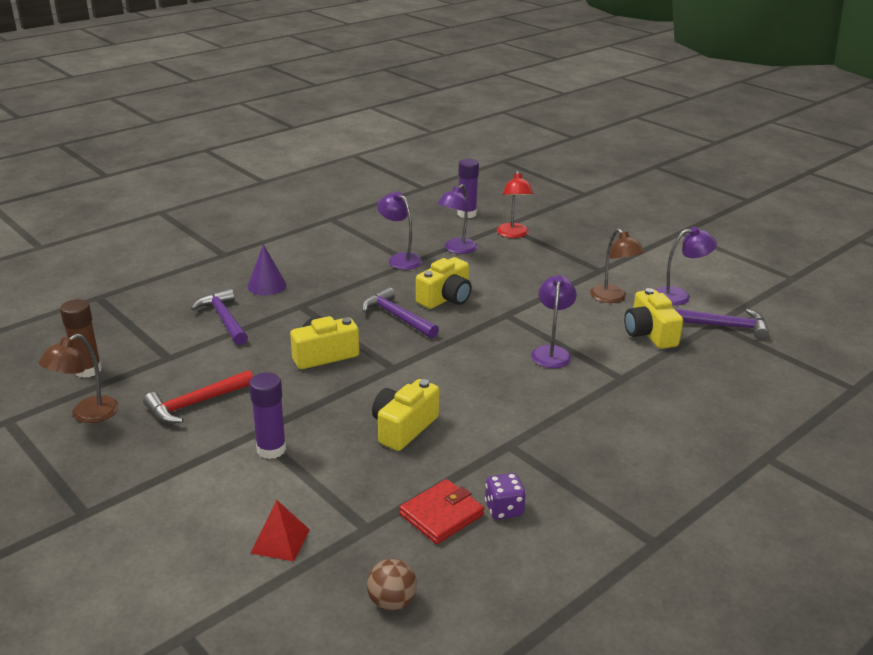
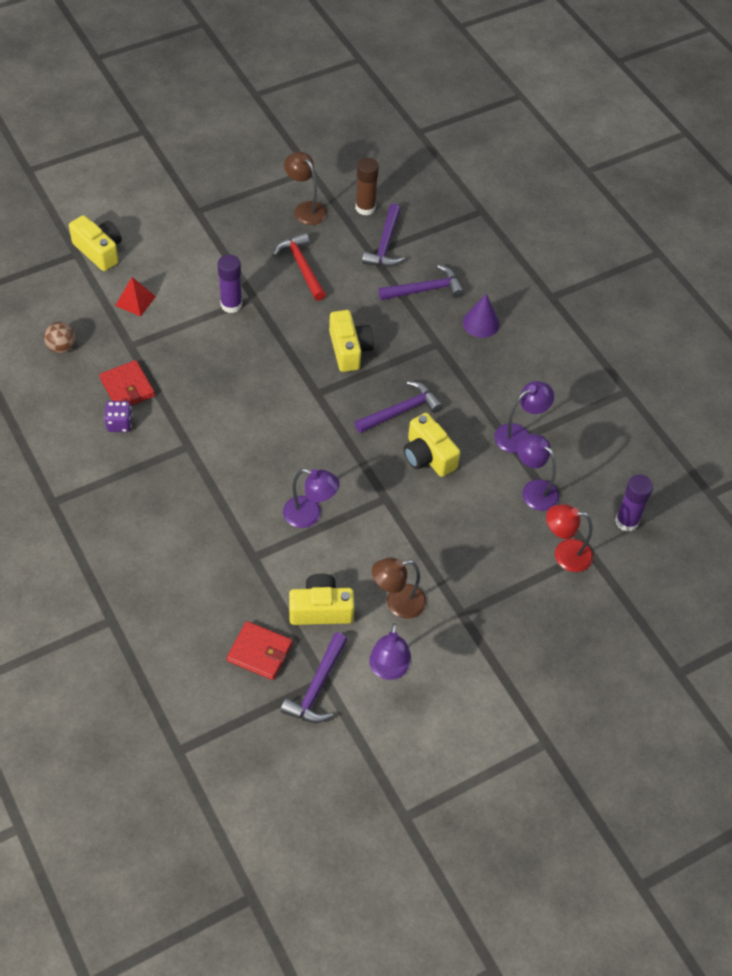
camera: 100 degrees right, 25 degrees up
yellow camera [372,379,439,451] -> yellow camera moved to [69,215,122,271]
none -> red wallet [227,621,293,680]
none -> purple hammer [362,203,404,267]

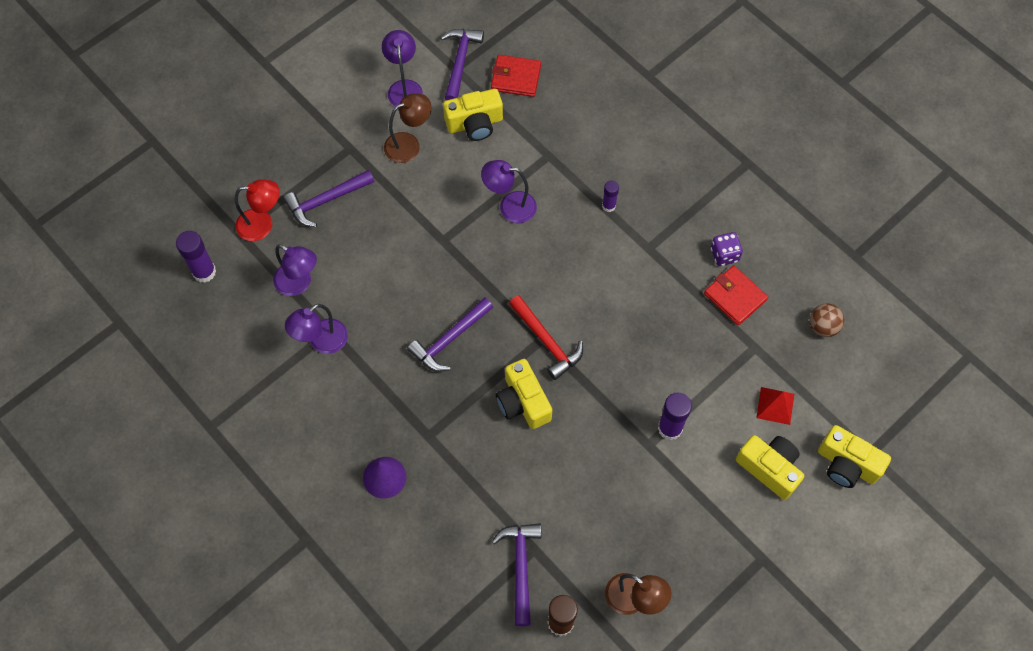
camera: 170 degrees right, 10 degrees up
red hammer [273,233,326,301] -> red hammer moved to [509,295,583,380]
purple hammer [378,265,464,300] -> purple hammer moved to [283,170,374,227]
yellow camera [404,413,460,477] -> yellow camera moved to [736,435,804,500]
none -> purple glue stick [602,180,619,212]

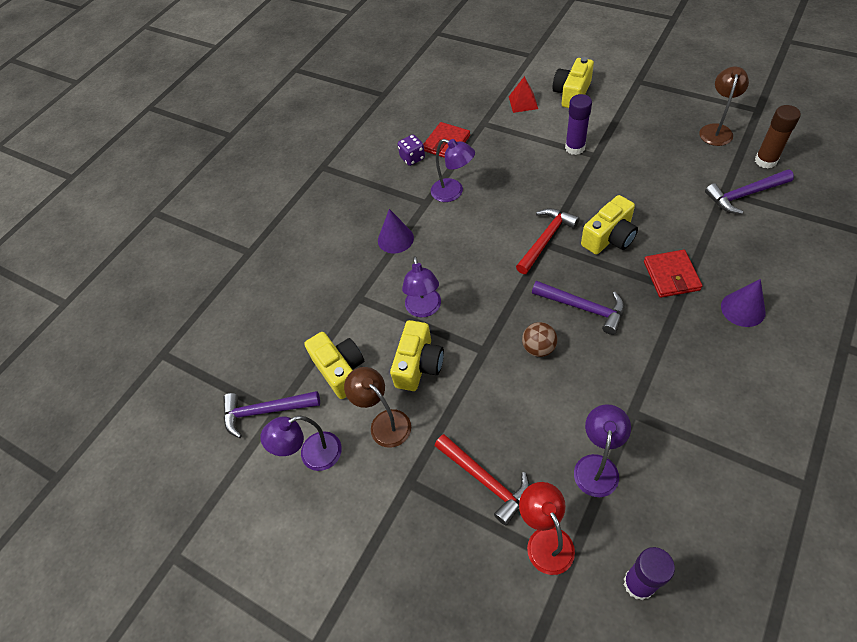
camera: 100 degrees left, 10 degrees down
purple hammer [283,170,374,227] -> red hammer [435,434,530,525]
purple lamp [285,304,348,354] -> purple lamp moved to [431,139,475,202]
red wallet [491,55,541,97] -> red wallet moved to [644,250,703,298]
purple glue stick [602,180,619,212] -> purple cone [378,209,414,253]
brown ball [810,303,844,337] -> brown ball moved to [522,322,557,357]
yellow camera [818,425,891,488] -> yellow camera moved to [390,320,444,391]

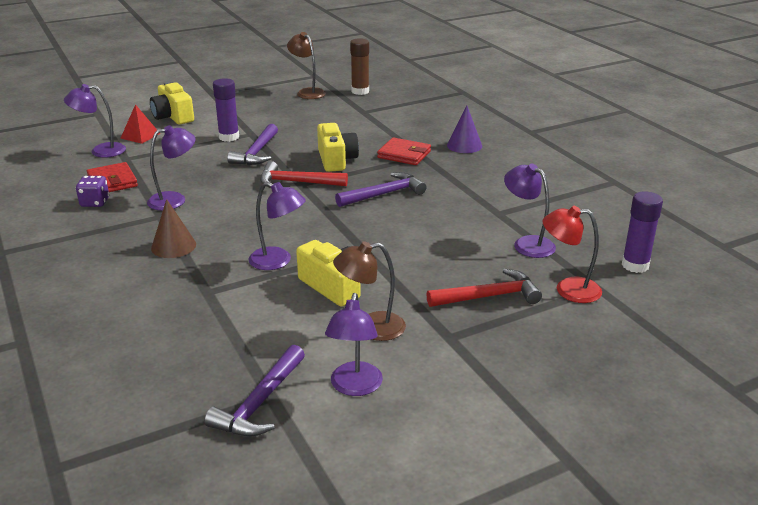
camera: 65 degrees left, 25 degrees down
yellow camera [304,332,364,399] -> none
purple cone [378,209,414,253] -> brown cone [151,199,196,258]
red hammer [516,208,580,274] -> red hammer turned 60 degrees counterclockwise [260,161,348,188]
brown ball [522,322,557,357] -> none
purple hammer [705,169,794,214] -> purple hammer moved to [227,124,278,165]
none -> purple lamp [64,84,126,158]

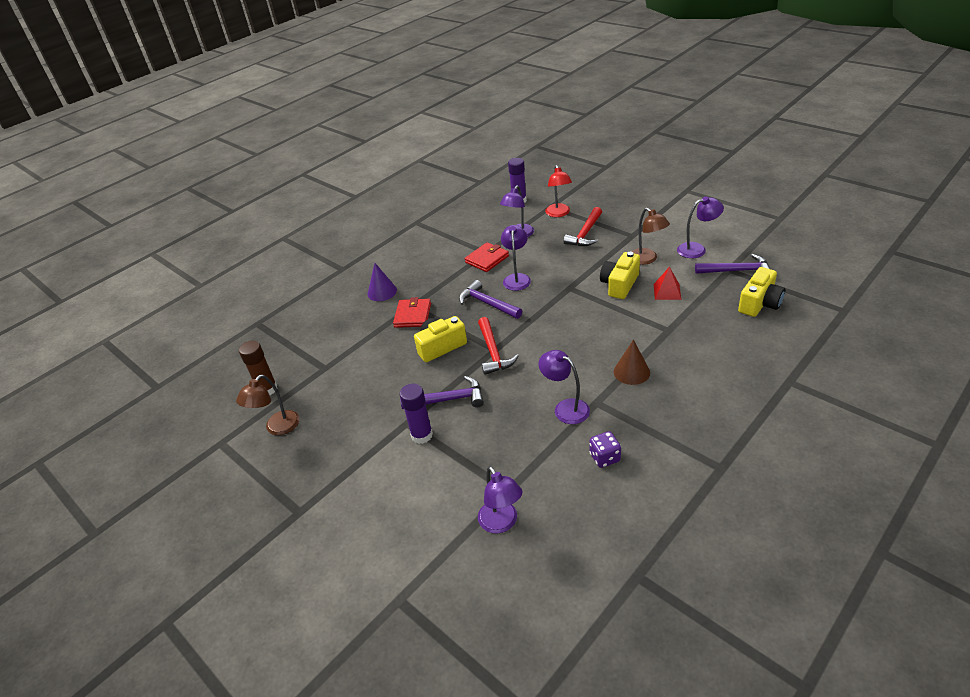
camera: 105 degrees left, 10 degrees up
red wallet [87,162,138,192] -> red wallet moved to [465,242,509,272]
red pyramid [121,104,160,144] -> red pyramid moved to [654,266,681,300]
yellow camera [150,82,194,124] -> yellow camera moved to [738,267,785,317]
purple lamp [248,182,306,270] -> purple lamp moved to [501,225,531,291]
red hammer [426,269,542,307] -> red hammer turned 120 degrees counterclockwise [564,207,602,246]

